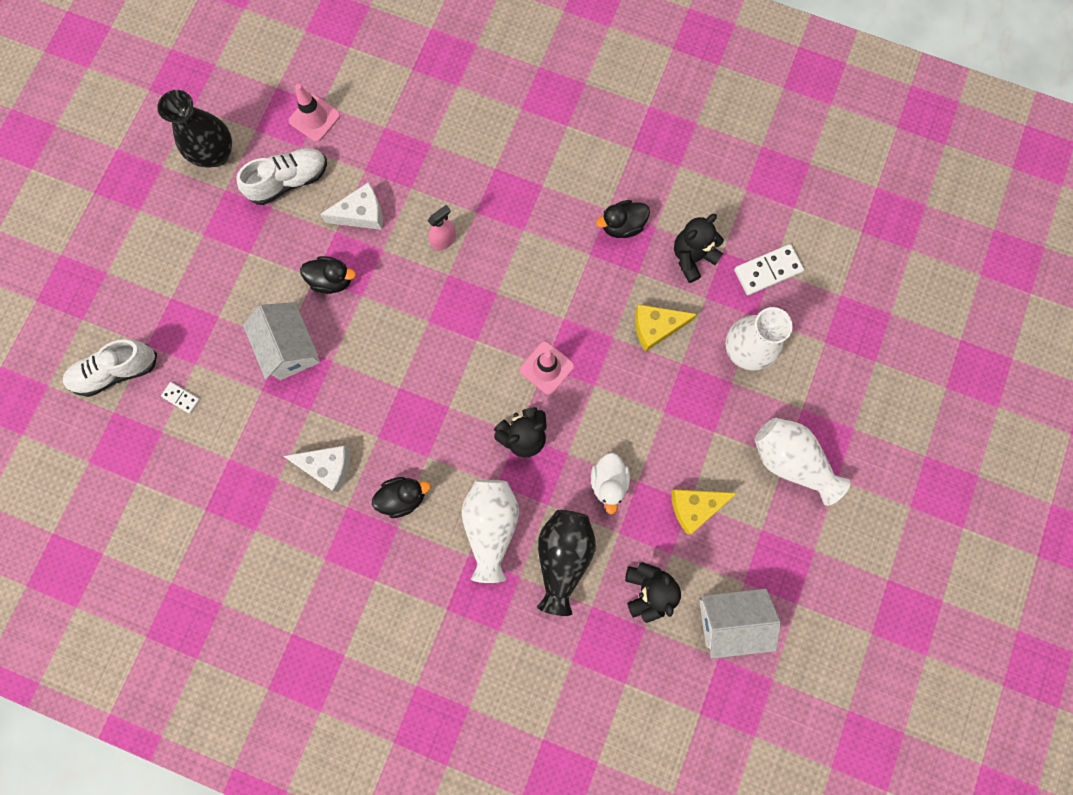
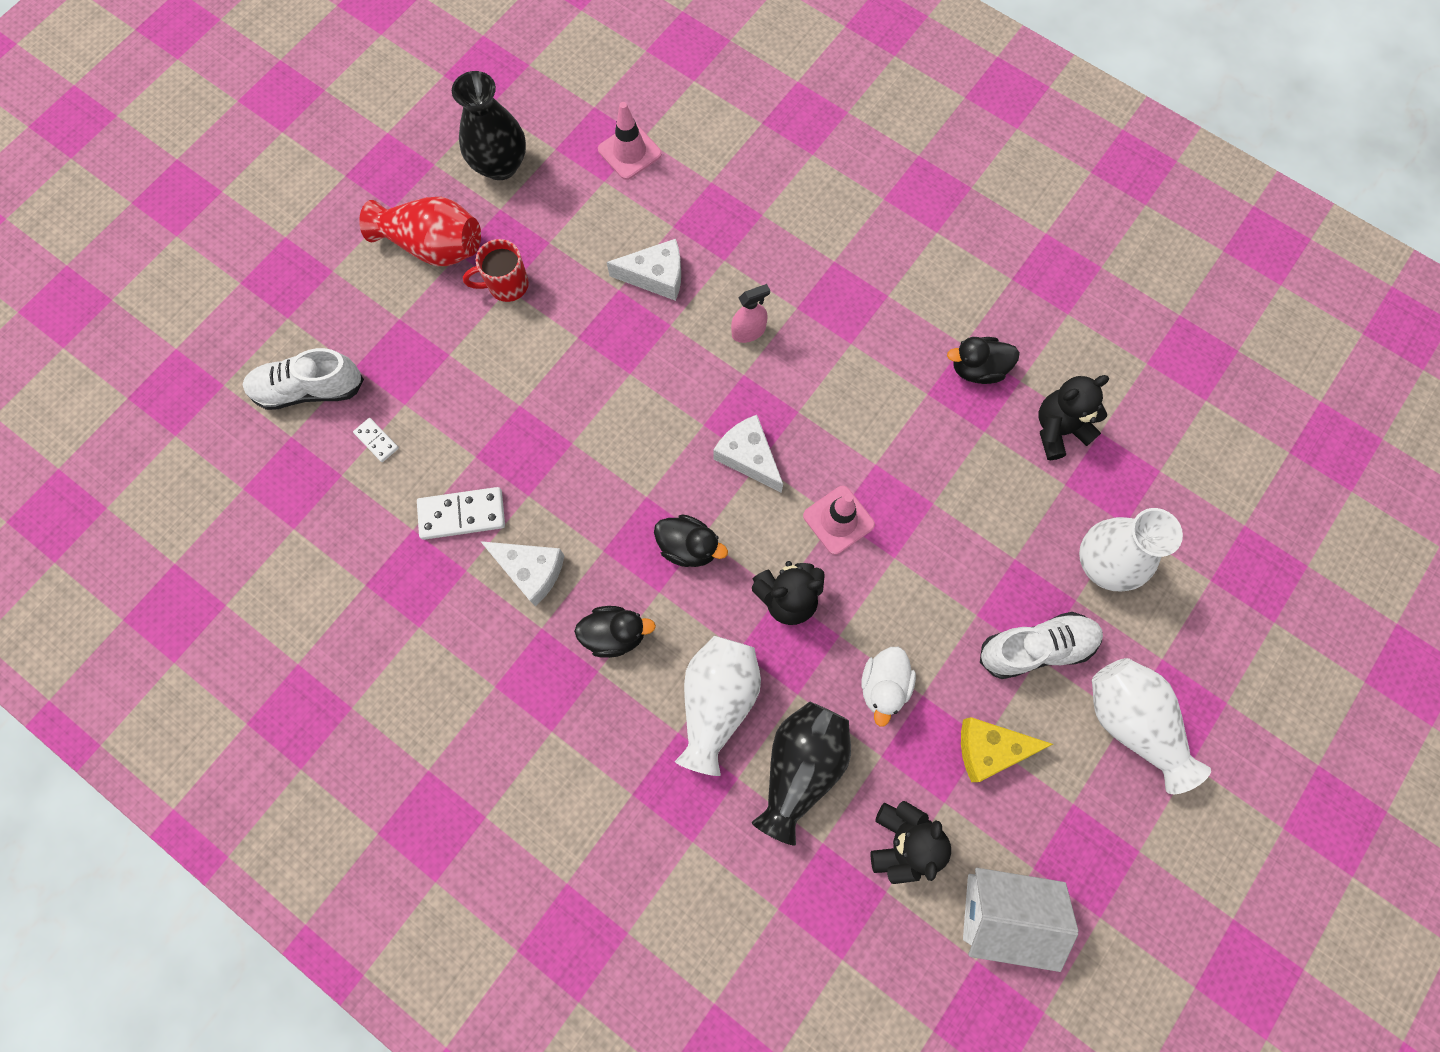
camera: 15 degrees right, 5 degrees down
white shoe [236,148,327,205] -> white shoe moved to [980,612,1103,679]
white house [243,302,320,380] -> none
black duck [300,256,356,294] -> black duck moved to [654,514,728,567]
yellow cheese [635,304,697,352] -> none
white domino [734,244,804,295] -> white domino moved to [417,487,505,540]
none -> red vase [359,197,481,266]
none -> red mug [463,239,529,302]
none -> white cheese [713,415,783,493]

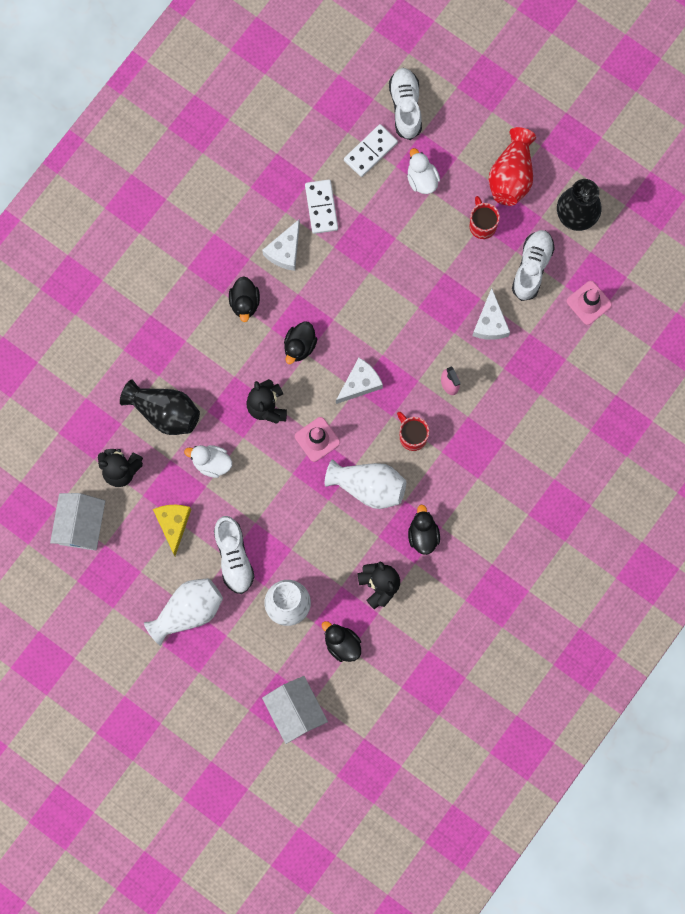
camera: 90 degrees right, 5 degrees up
white domino [353,418,399,462] -> white domino [344,124,398,177], size x1.84
white vase [675,636,761,776] -> white vase moved to [325,459,406,509]
none -> white house [262,676,328,744]
none -> black duck [322,621,361,662]
none -> red mug [397,412,429,451]
none -> white duck [407,148,440,194]
none -> white shoe [512,230,555,301]

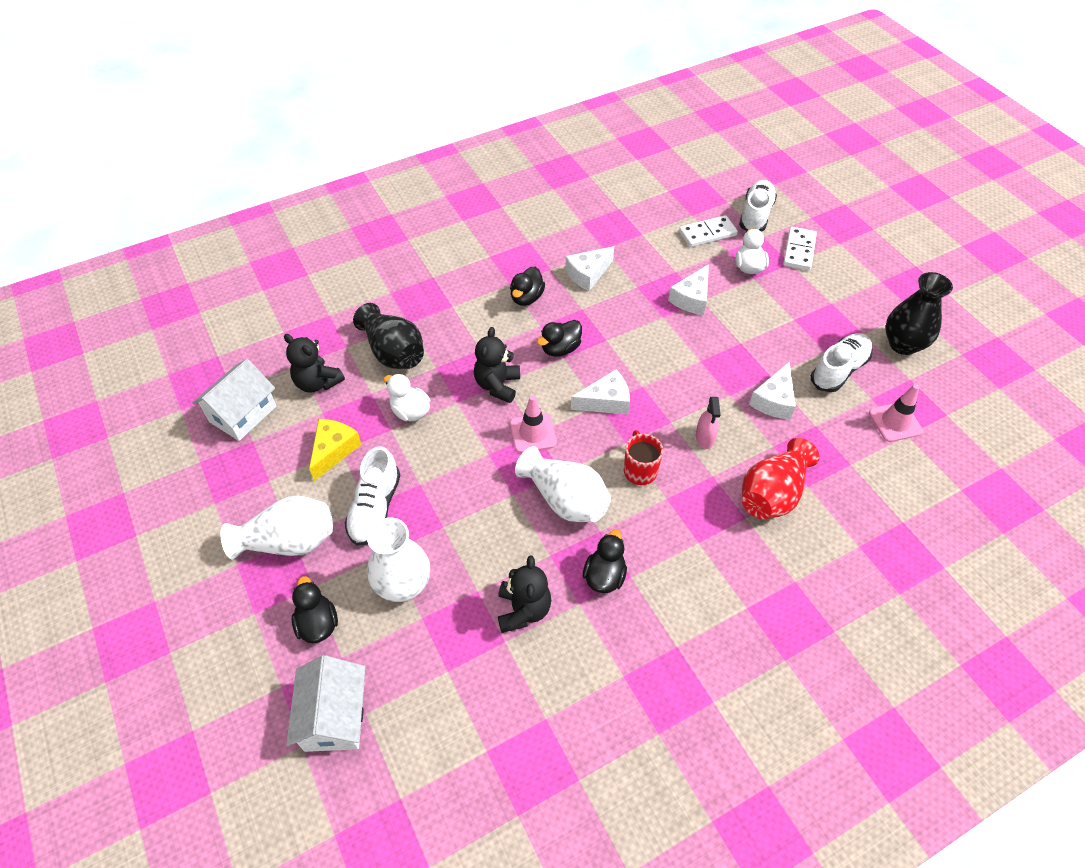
camera: 25 degrees right, 25 degrees down
white domino [305,179,338,234] -> white domino moved to [783,227,817,270]
black duck [322,621,361,662] -> black duck moved to [292,576,338,644]
red mug [469,196,500,239] -> none
red vase [489,127,536,206] -> red vase moved to [742,438,820,519]
none -> white cheese [668,265,709,315]

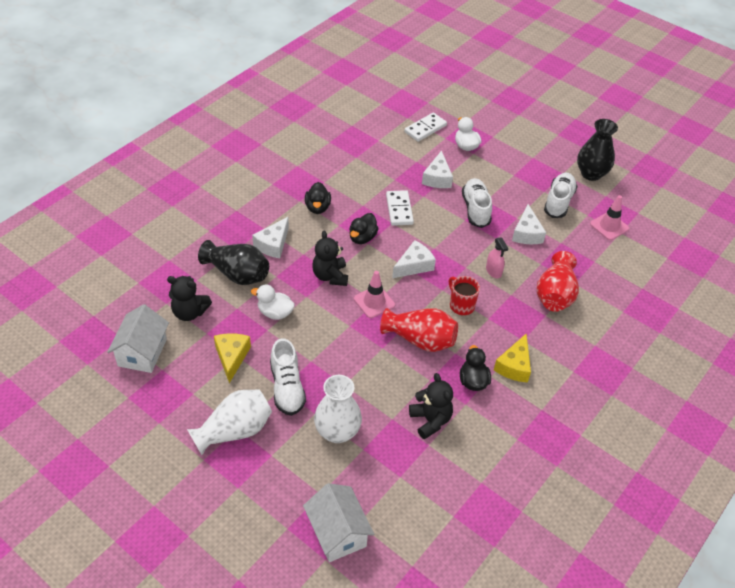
camera: 25 degrees left, 5 degrees down
black duck [292,576,338,644] -> none
white vase [515,446,611,522] -> red vase [380,308,458,352]
white cheese [565,246,614,291] -> white cheese moved to [252,217,289,258]
white shoe [739,180,777,232] -> white shoe moved to [462,178,492,228]
white domino [783,227,817,270] -> white domino moved to [386,190,414,226]
none -> yellow cheese [494,334,531,382]

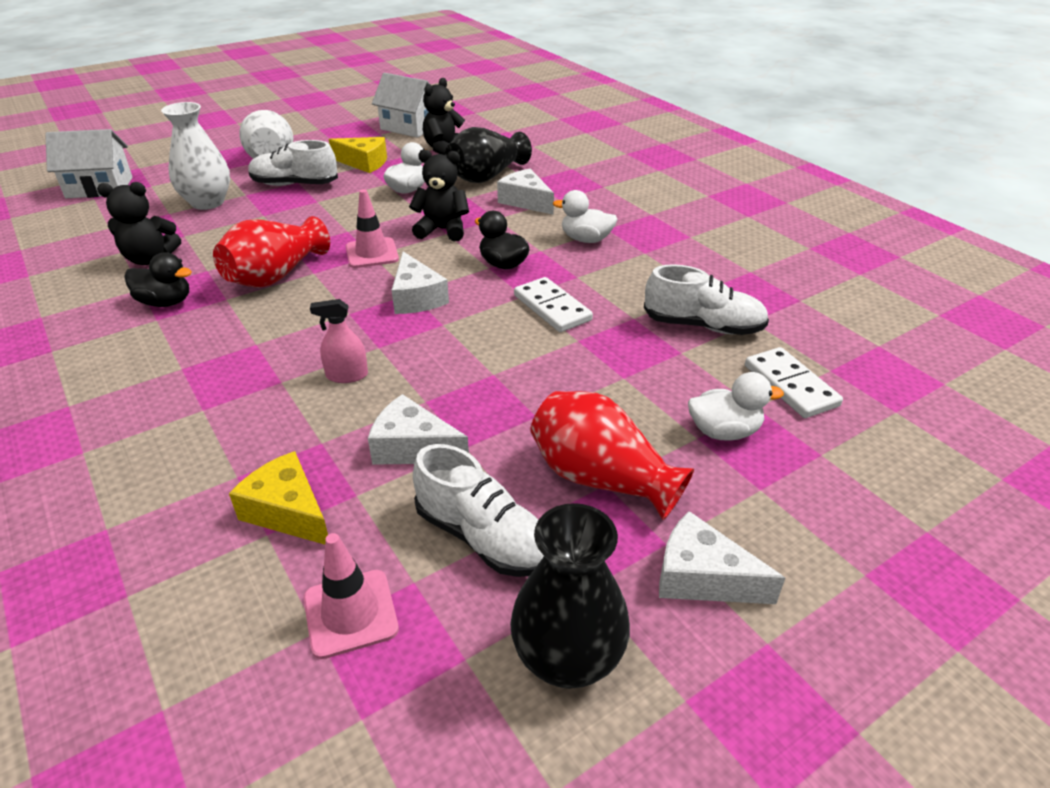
camera: 110 degrees right, 10 degrees down
black duck [305,182,331,214] -> white duck [553,190,618,243]
white domino [386,190,414,226] -> white domino turned 45 degrees clockwise [514,277,593,332]
white cheese [422,150,453,188] -> white cheese moved to [659,511,785,604]
red mug [449,276,480,315] -> none
white shoe [462,178,492,228] -> white shoe moved to [644,264,769,335]
yellow cheese [494,334,531,382] -> yellow cheese moved to [229,451,328,545]
red vase [537,251,579,312] -> red vase moved to [530,391,694,520]

